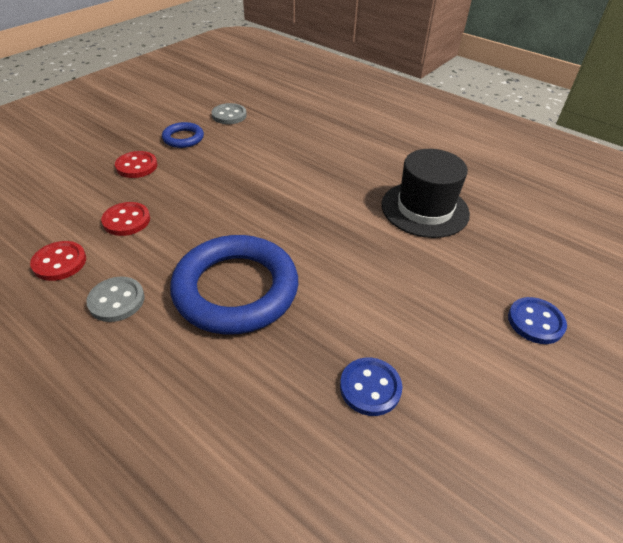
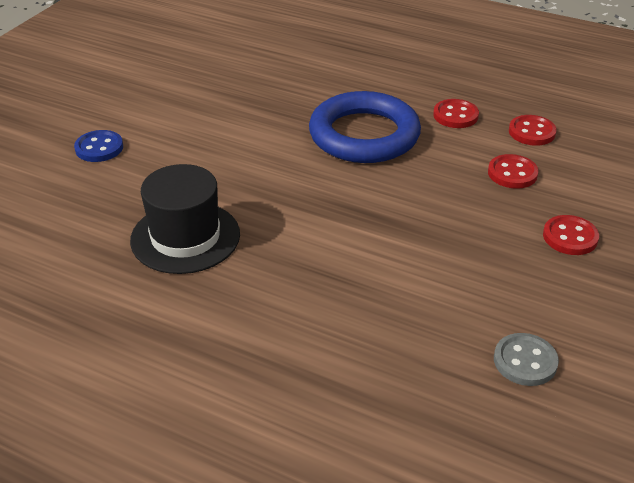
camera: 170 degrees right, 5 degrees down
grey button [86,277,145,322] -> red button [433,99,479,128]
blue ring [162,122,204,148] -> none
blue button [340,357,402,416] -> none

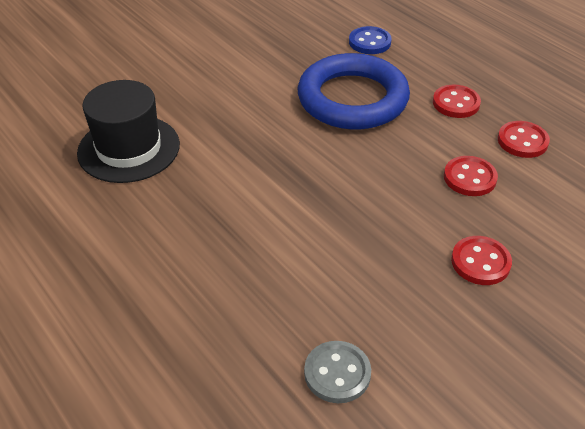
camera: 25 degrees right, 5 degrees up
blue button [74,130,123,162] -> blue button moved to [349,26,392,54]

